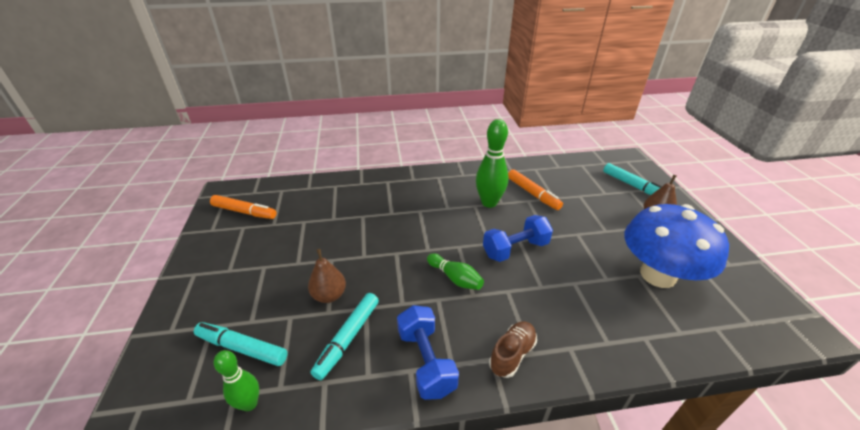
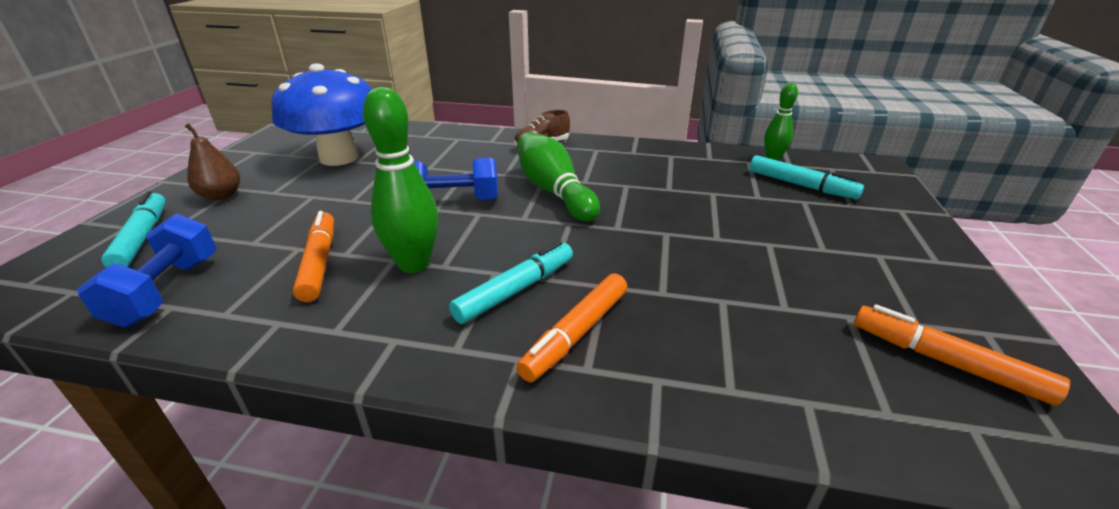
camera: 160 degrees left, 5 degrees down
brown pear [308,249,346,303] -> none
turquoise marker [310,293,379,380] -> turquoise marker moved to [449,241,573,324]
blue dumbbell [397,305,459,400] -> blue dumbbell moved to [77,214,217,327]
green bowling pin [427,253,484,290] -> green bowling pin [517,132,600,221], size x1.66
none -> orange marker [516,273,627,382]

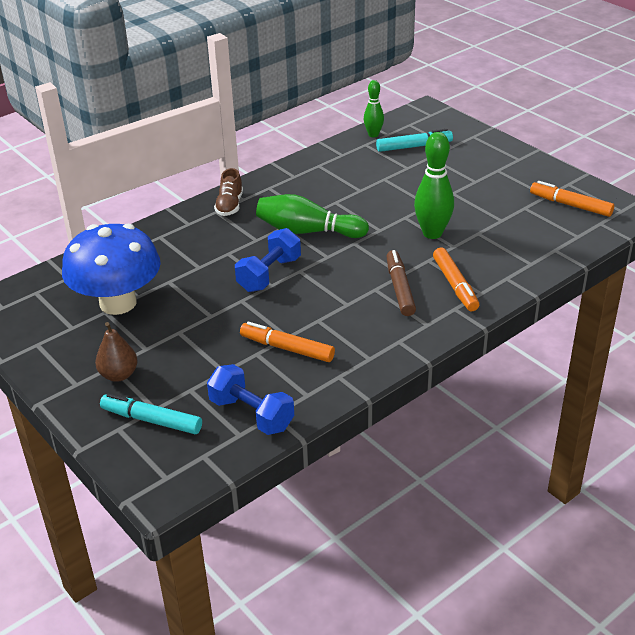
camera: 50 degrees left, 5 degrees up
green bowling pin [363,87,438,273] -> green bowling pin moved to [414,132,454,239]
turquoise marker [449,241,573,324] -> brown marker [386,250,416,316]
orange marker [854,304,1070,406] -> orange marker turned 45 degrees clockwise [530,181,614,217]

